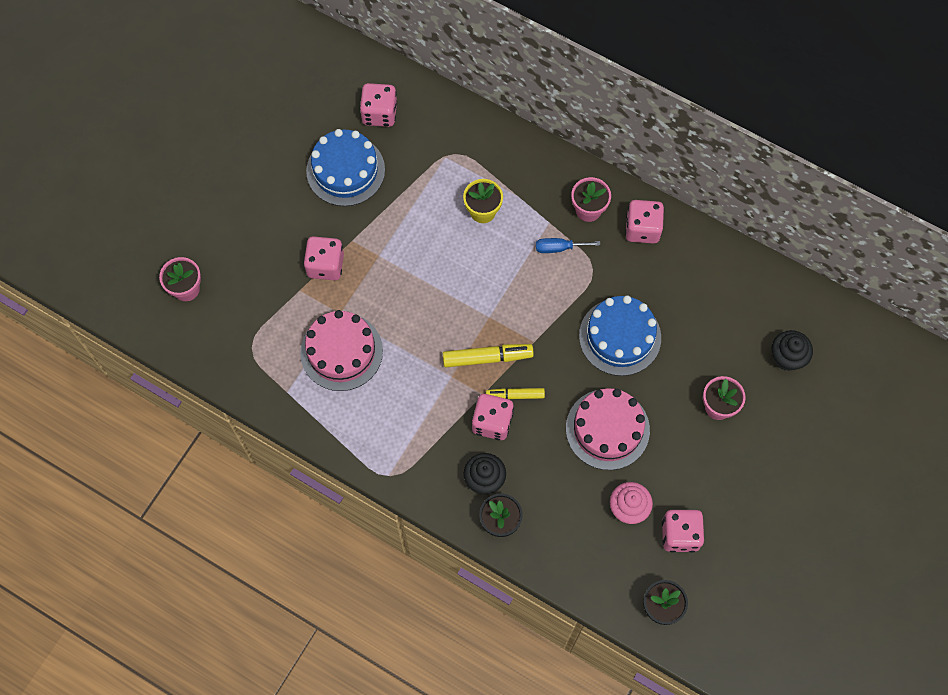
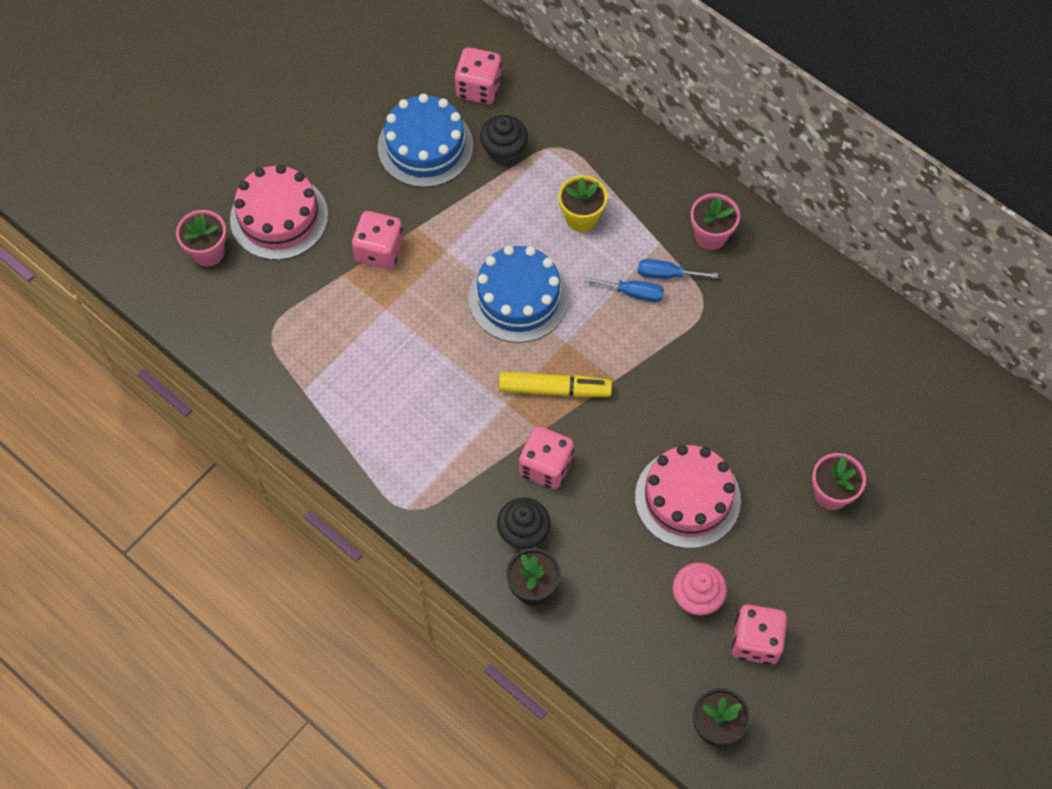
camera: 10 degrees right, 5 degrees down
pink cake [300,310,383,391] -> pink cake moved to [230,164,328,260]
yellow marker [486,388,545,399] -> none
blue cake [579,296,661,376] -> blue cake moved to [469,245,569,343]
pink dice [625,200,664,244] -> none
black cupcake [772,330,813,371] -> black cupcake moved to [480,115,528,165]
none -> blue screwdriver [584,277,664,302]

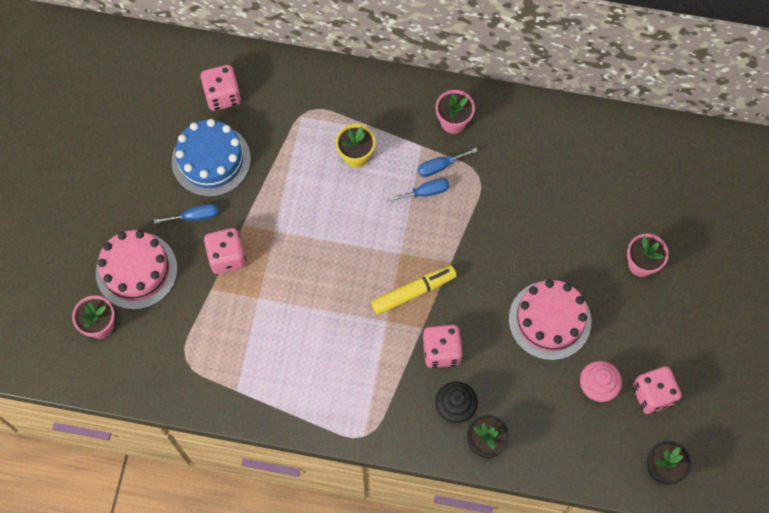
camera: 30 degrees left, 5 degrees up
blue cake [469,245,569,343] -> none
black cupcake [480,115,528,165] -> none
none -> blue screwdriver [154,203,218,224]

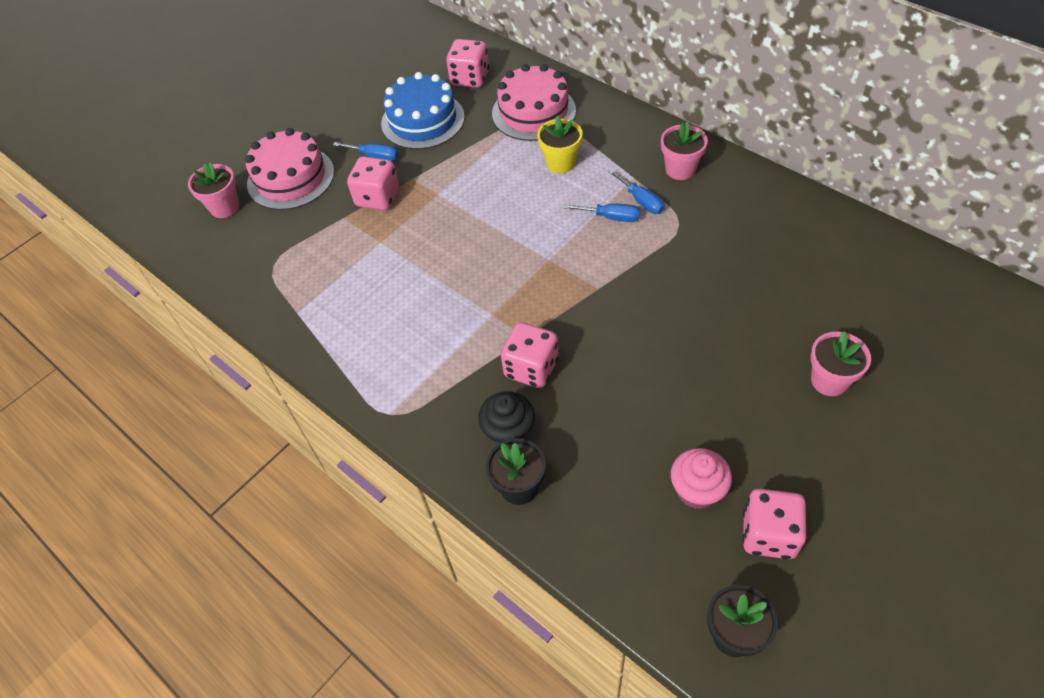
camera: 35 degrees right, 15 degrees down
yellow marker [371,265,457,315] -> none
blue screwdriver [418,148,478,177] -> blue screwdriver turned 135 degrees counterclockwise [608,170,665,214]
pink cake [509,279,591,360] -> pink cake moved to [492,64,576,141]

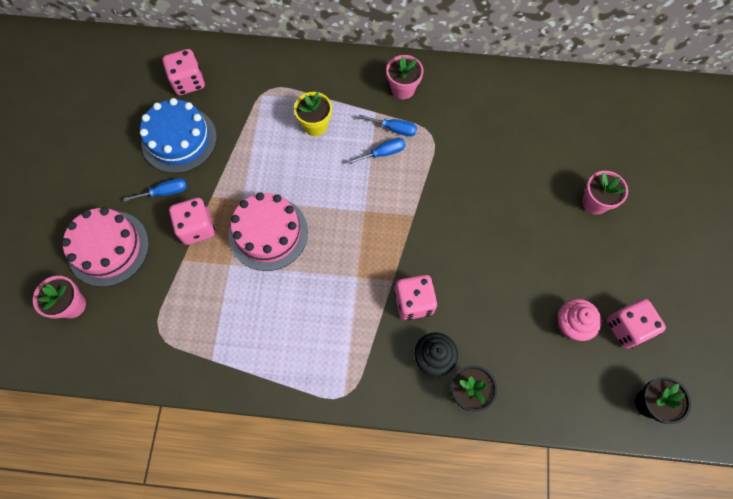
camera: 40 degrees left, 15 degrees up
pink cake [492,64,576,141] -> pink cake moved to [229,192,308,271]

